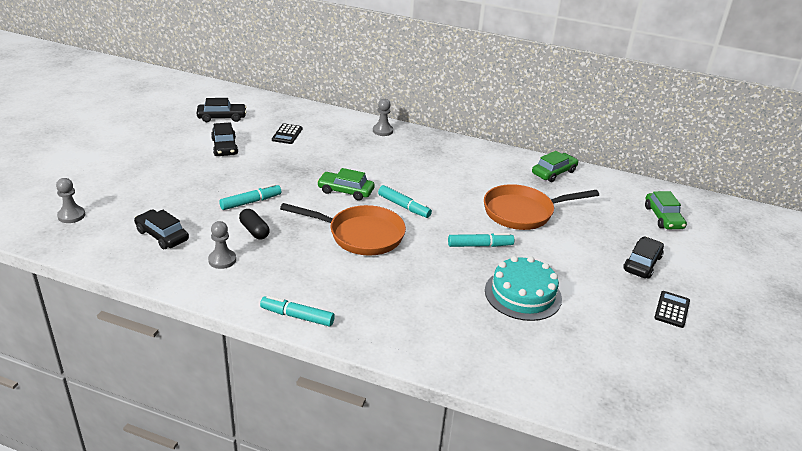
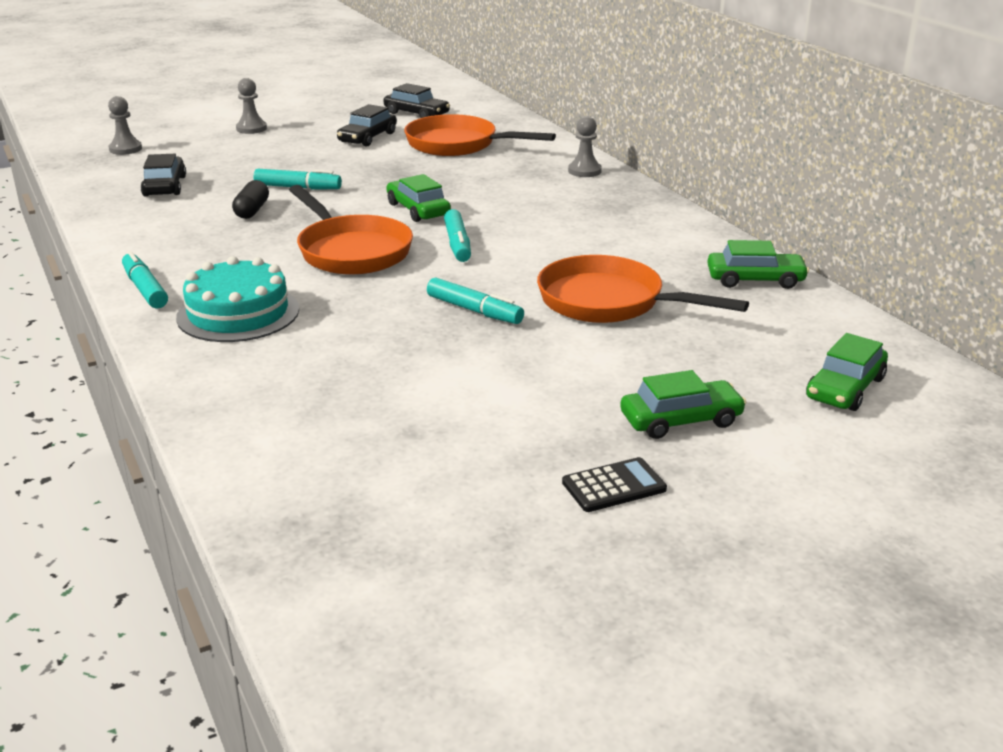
camera: 45 degrees right, 5 degrees down
grey pawn [208,221,236,269] -> grey pawn moved to [236,78,267,134]
black calculator [272,123,303,144] -> orange pan [404,114,556,156]
turquoise cake [485,256,562,321] -> turquoise cake moved to [176,256,299,342]
black car [623,237,664,278] -> green car [620,370,746,439]

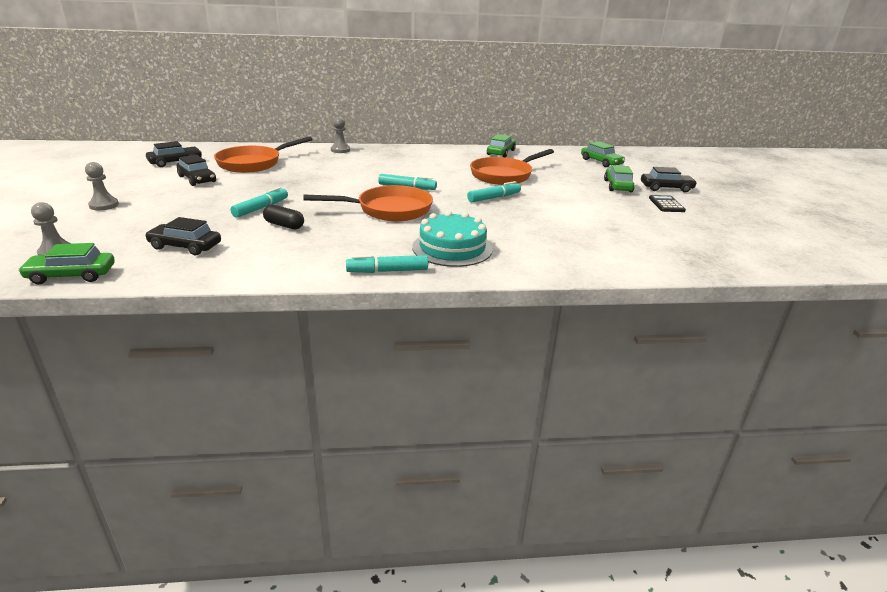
camera: 70 degrees left, 0 degrees up
green car [386,174,451,222] -> green car moved to [18,243,115,284]
none -> black car [641,167,697,192]

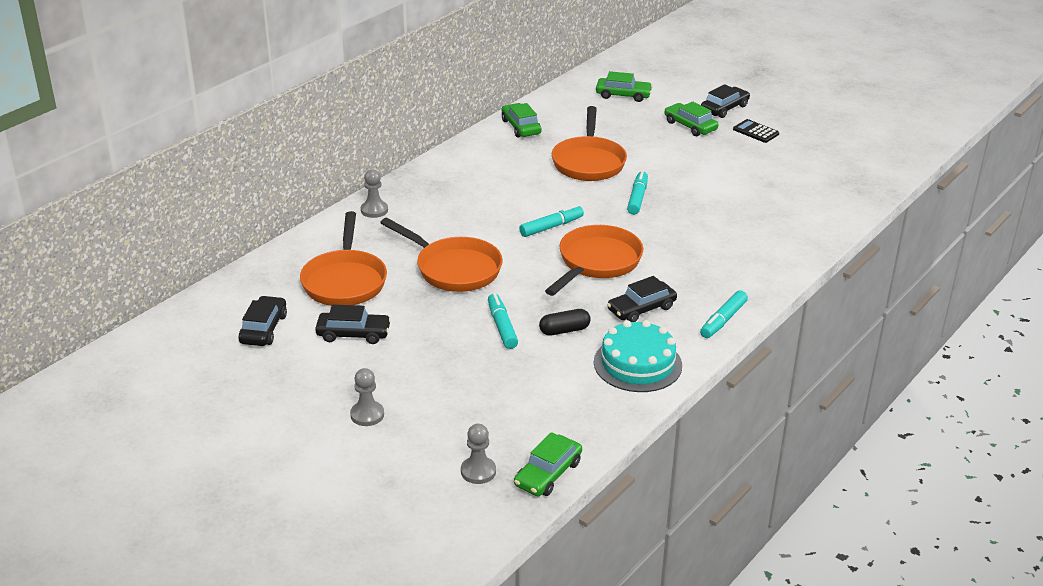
camera: 45 degrees left, 5 degrees up
black car [145,217,221,255] -> black car moved to [607,276,677,322]
turquoise cake [412,211,493,267] -> turquoise cake moved to [594,320,682,392]
none -> orange pan [380,218,503,292]

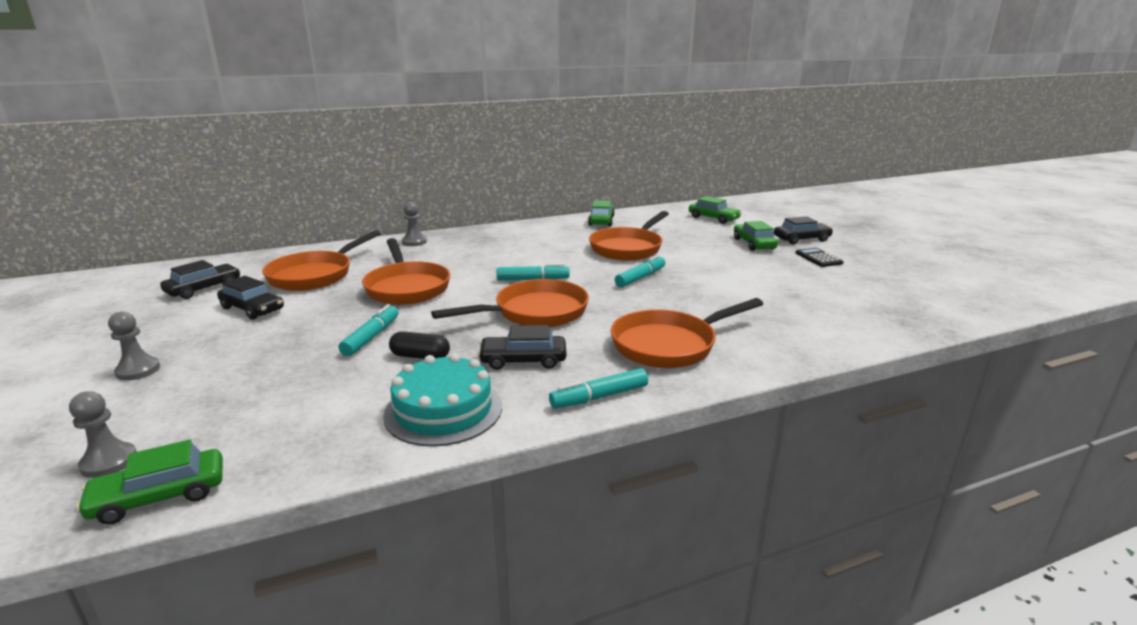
camera: 30 degrees right, 10 degrees down
none -> orange pan [611,298,763,368]

